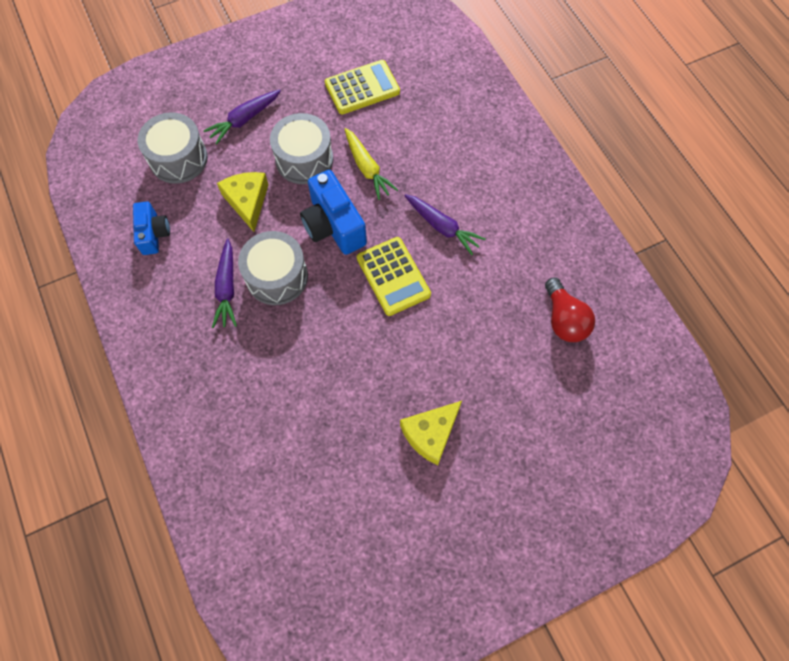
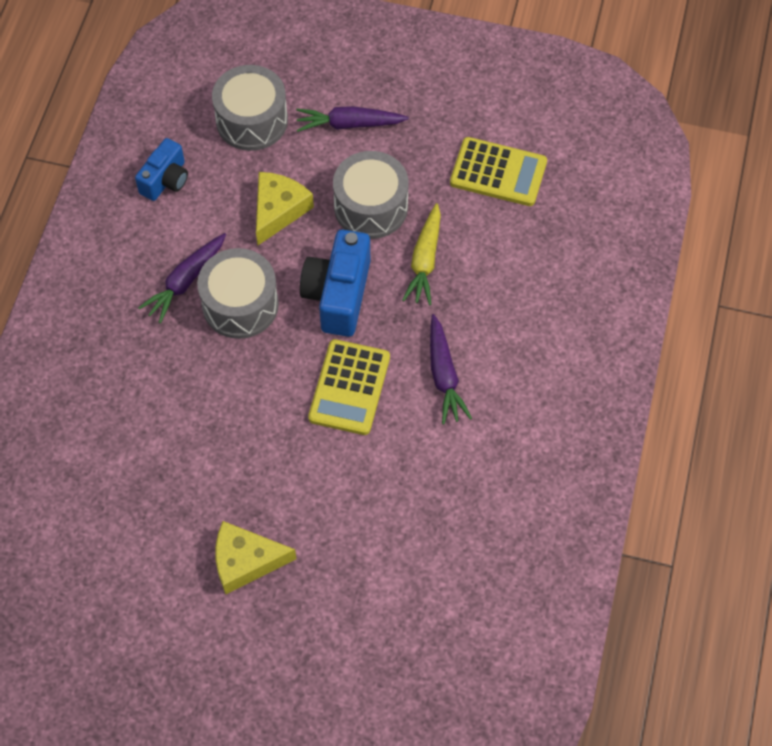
camera: 40 degrees right, 5 degrees down
red light bulb [545,277,595,342] -> none

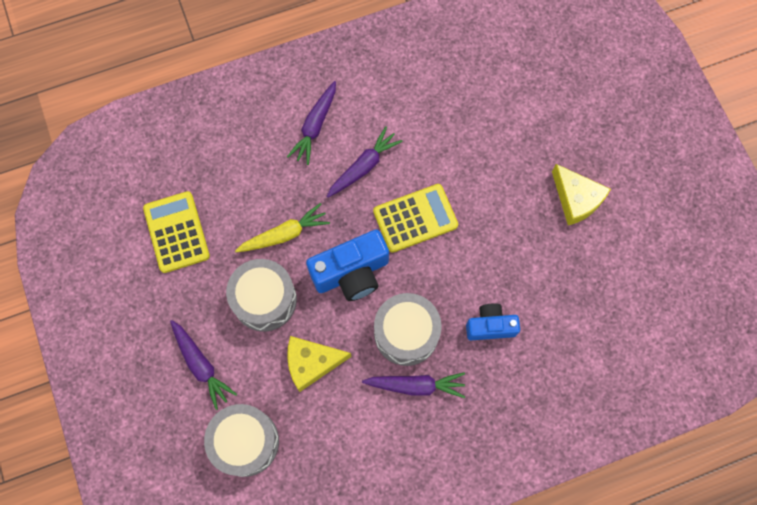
camera: 125 degrees left, 10 degrees up
blue camera [135,138,188,201] -> blue camera moved to [466,303,520,340]
none -> purple carrot [287,81,336,165]

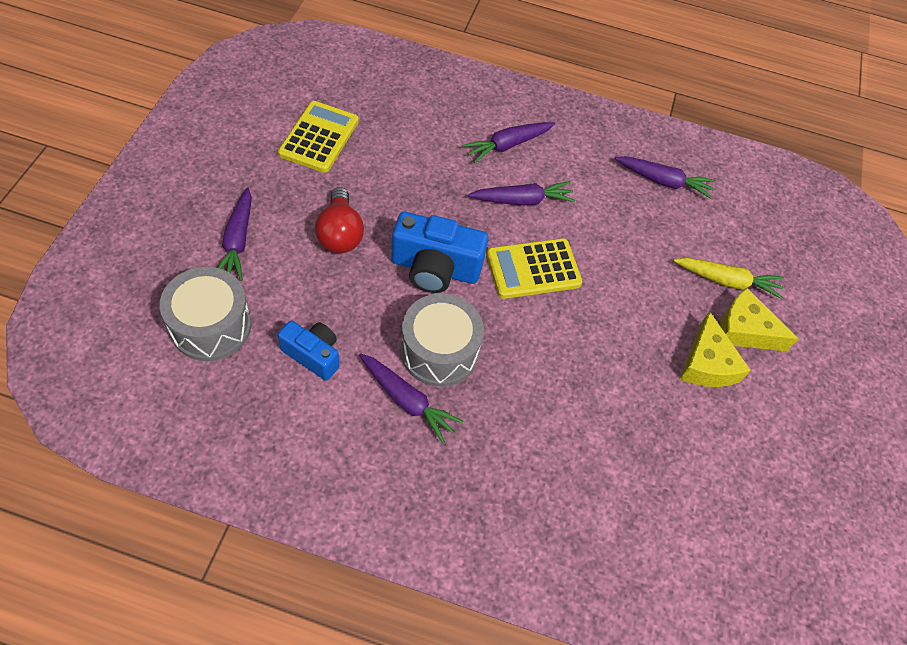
camera: 30 degrees right, 15 degrees down
grey drum [226,259,297,332] -> red light bulb [315,187,364,253]
yellow carrot [235,203,330,252] -> yellow carrot moved to [674,258,784,299]
yellow cheese [287,336,352,392] -> yellow cheese moved to [720,288,799,351]
yellow calculator [373,184,458,253] -> yellow calculator turned 150 degrees clockwise [486,238,582,299]
blue camera [466,303,520,340] -> blue camera moved to [278,320,339,381]
none -> purple carrot [614,156,716,199]

